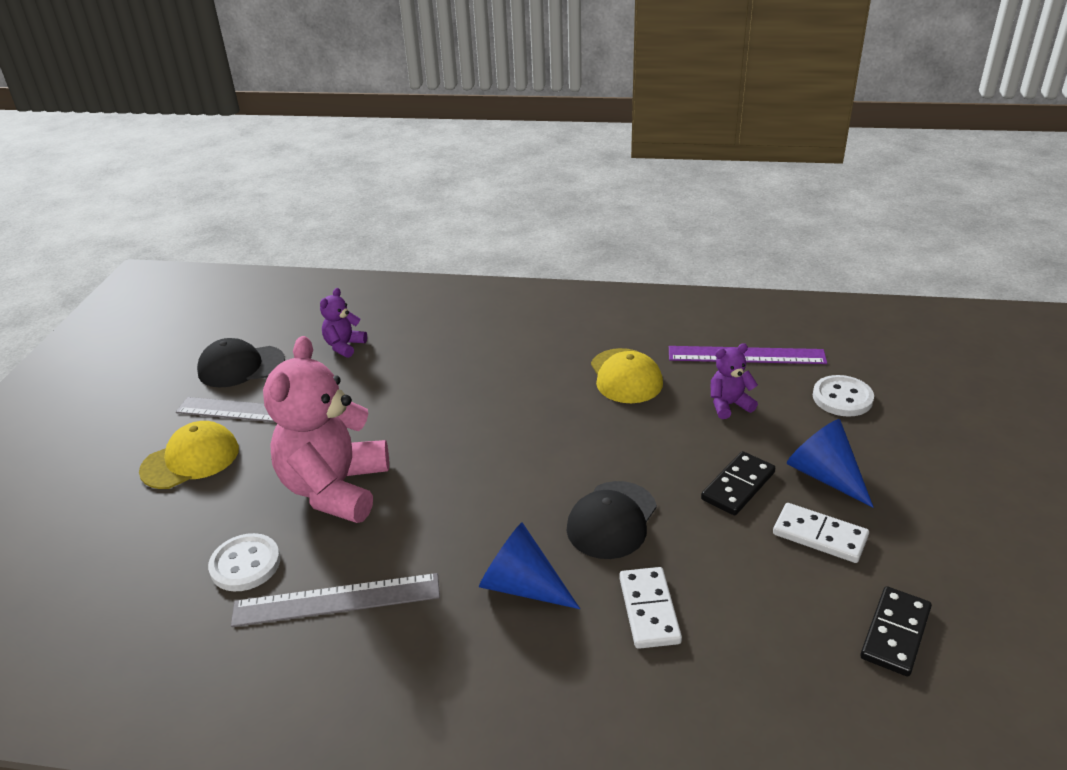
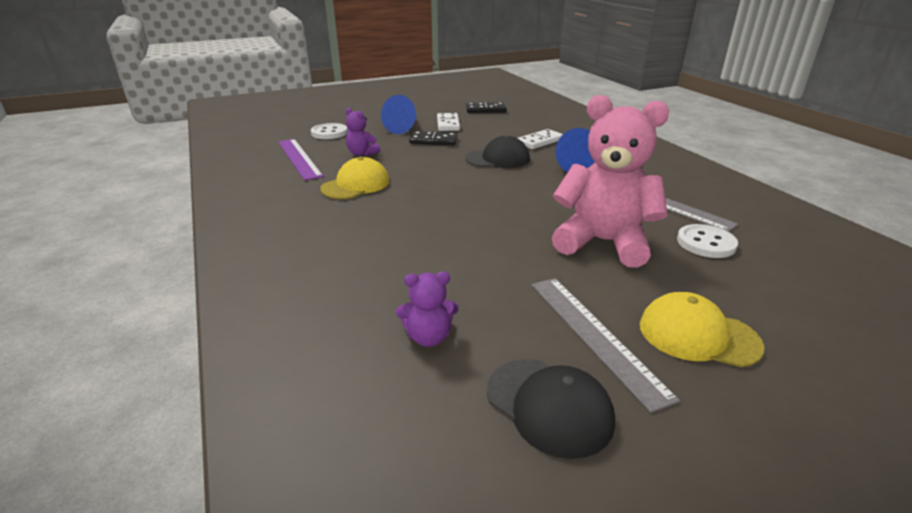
camera: 125 degrees left, 5 degrees down
pink teddy bear [263,336,389,523] -> pink teddy bear turned 135 degrees counterclockwise [552,95,669,268]

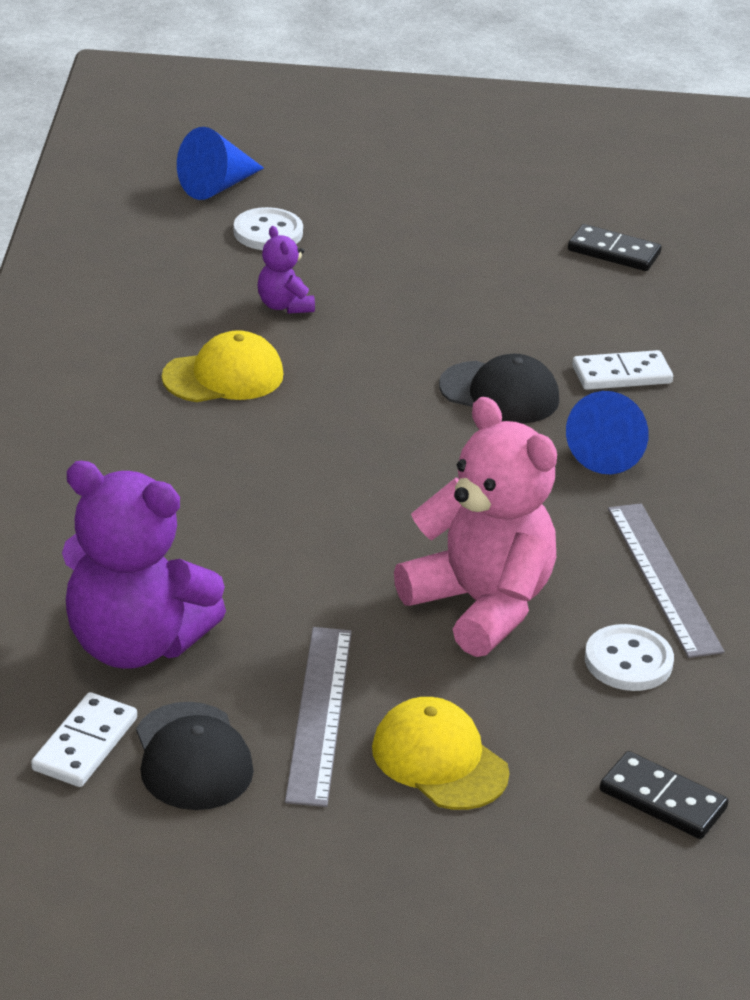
camera: 25 degrees right, 5 degrees up
purple ruler [278,139,323,180] -> none
blue cone [381,95,417,134] -> blue cone moved to [177,127,264,200]
purple teddy bear [396,271,459,347] -> purple teddy bear [62,461,226,669], size x2.20
black domino [409,131,458,145] -> black domino moved to [600,751,728,839]
white domino [437,113,460,131] -> white domino moved to [31,692,137,787]

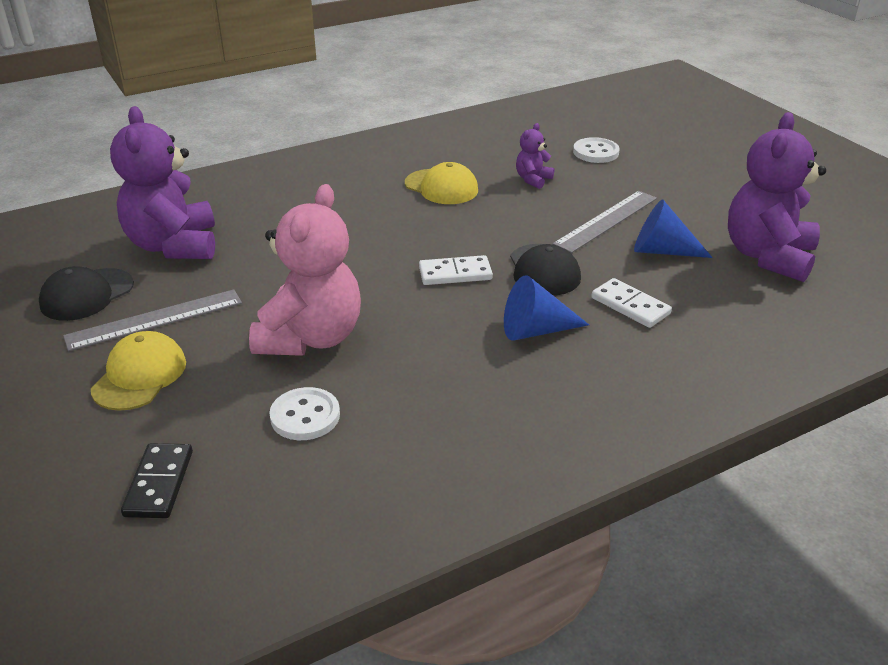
camera: 60 degrees right, 0 degrees up
white domino [31,692,137,787] -> white domino moved to [419,255,493,285]
blue cone [177,127,264,200] -> blue cone moved to [634,199,713,258]
black domino [568,224,662,271] -> purple teddy bear [728,112,826,282]
grey ruler [608,503,725,658] -> grey ruler moved to [553,191,657,253]

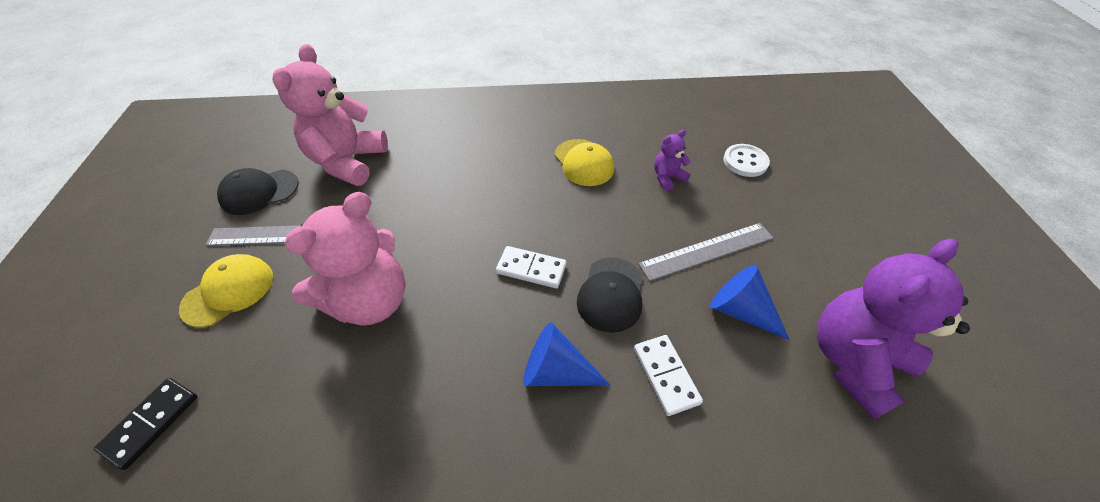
camera: 25 degrees right, 15 degrees up
purple teddy bear [110,106,215,259] -> pink teddy bear [272,44,388,186]
white button [269,387,340,440] -> none

